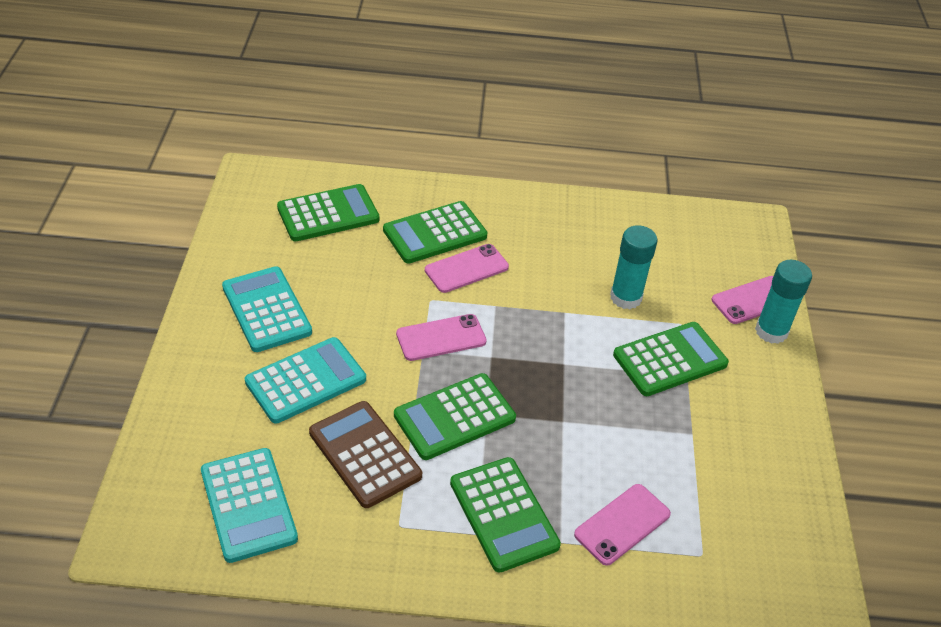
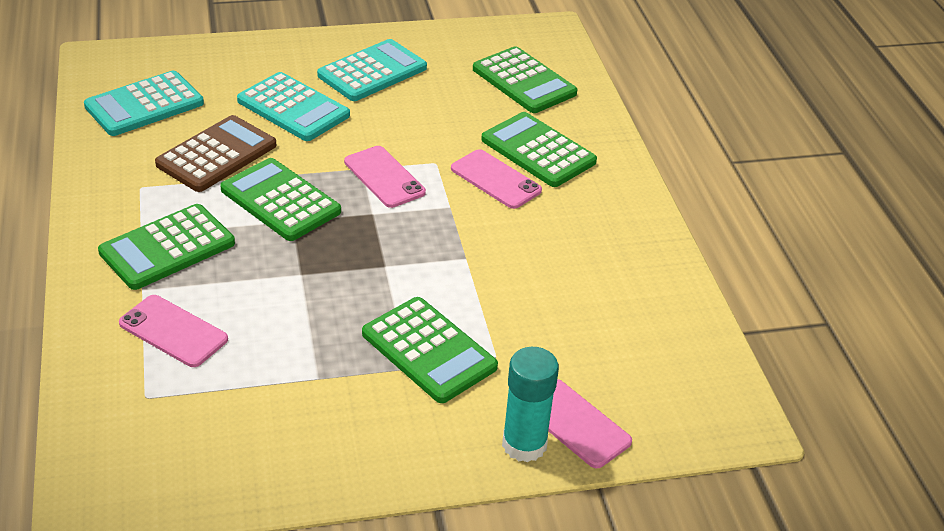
camera: 75 degrees right, 5 degrees down
turquoise glue stick [610,225,657,309] -> none

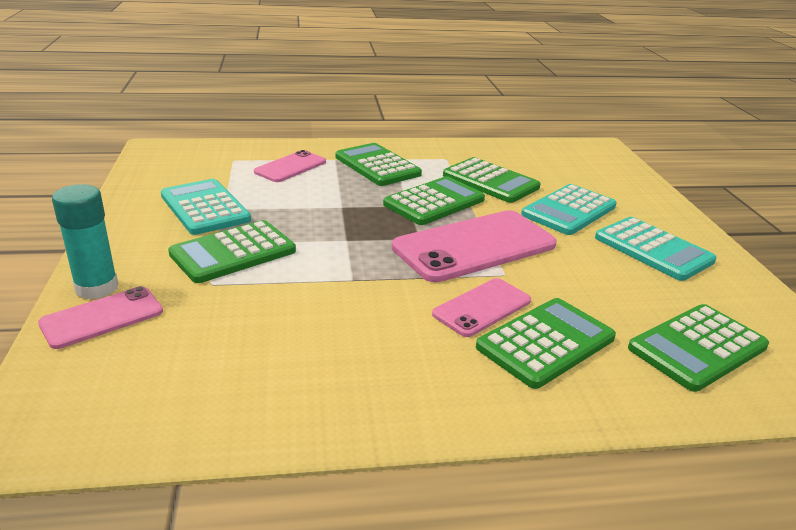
camera: 95 degrees right, 10 degrees down
turquoise calculator [84,71,204,136] -> turquoise calculator moved to [161,179,251,235]
brown calculator [155,115,276,192] -> green calculator [443,157,541,203]
pink phone [344,146,426,208] -> pink phone [392,210,557,282], size x1.81

